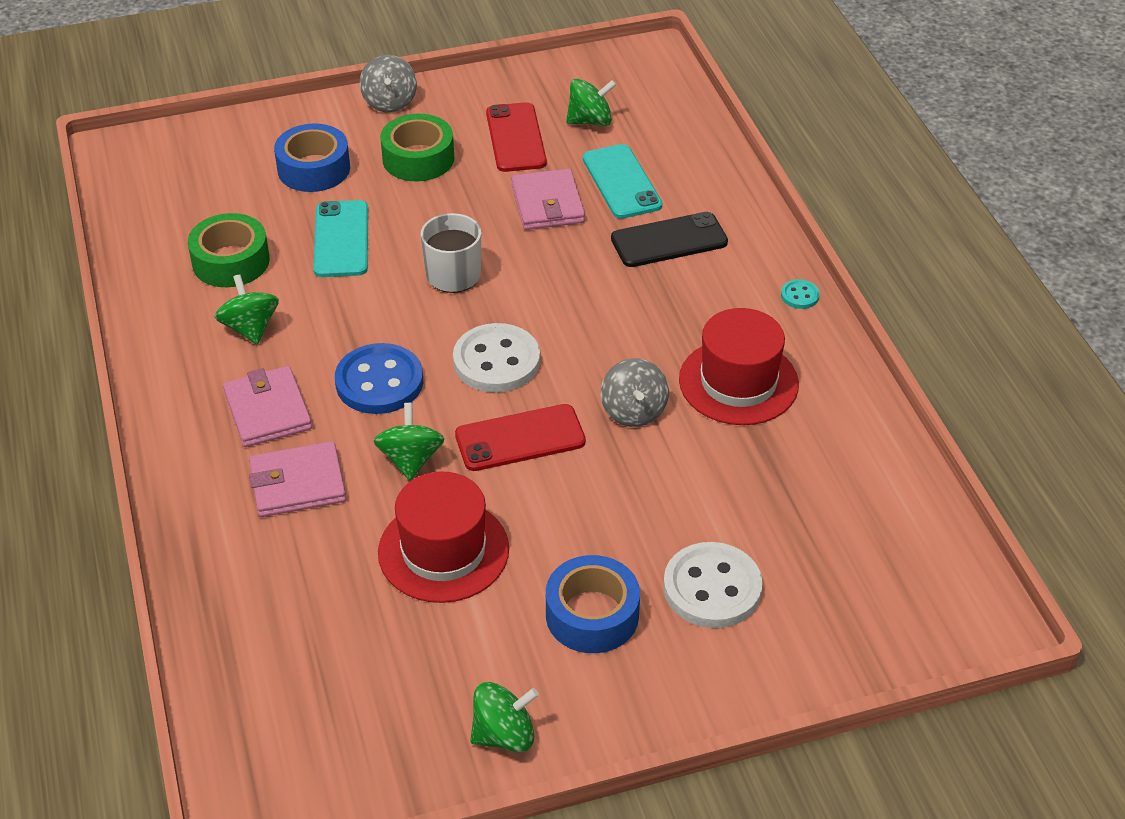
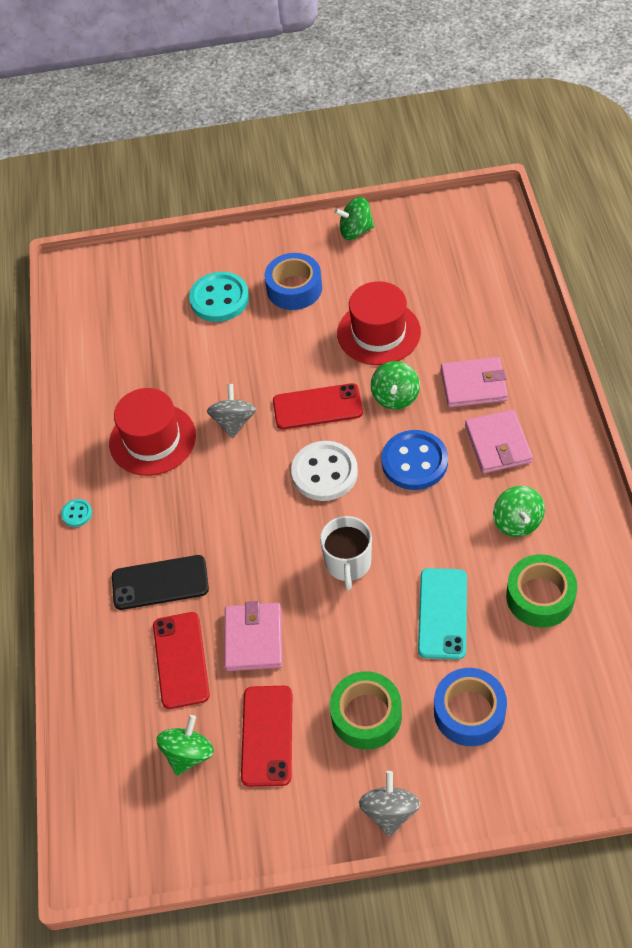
camera: 165 degrees left, 10 degrees up
green spinning top [566,79,616,126] -> green spinning top turned 120 degrees clockwise [156,715,214,776]
turquoise phone [583,144,662,219] -> red phone [153,612,210,709]
white button [663,542,763,628] -> turquoise button [189,272,249,322]

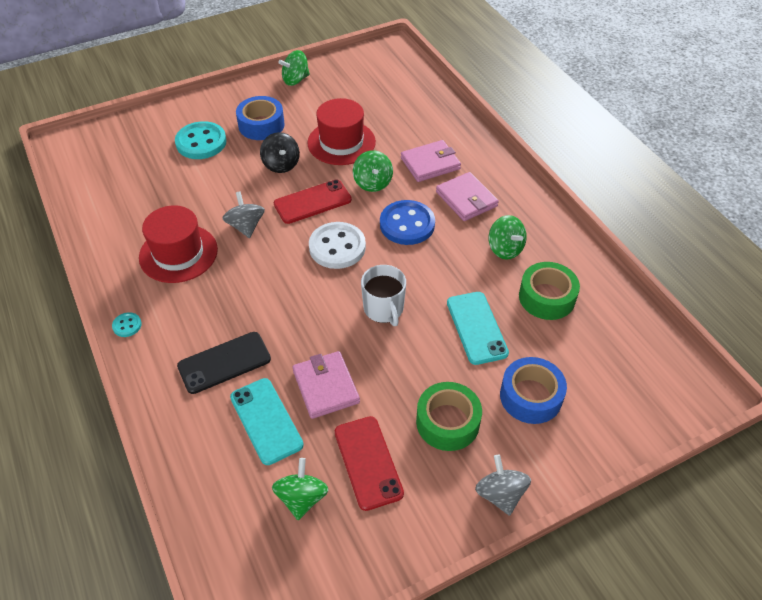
camera: 25 degrees left, 5 degrees down
red phone [153,612,210,709] -> turquoise phone [230,378,304,465]
none -> black spinning top [260,132,300,173]

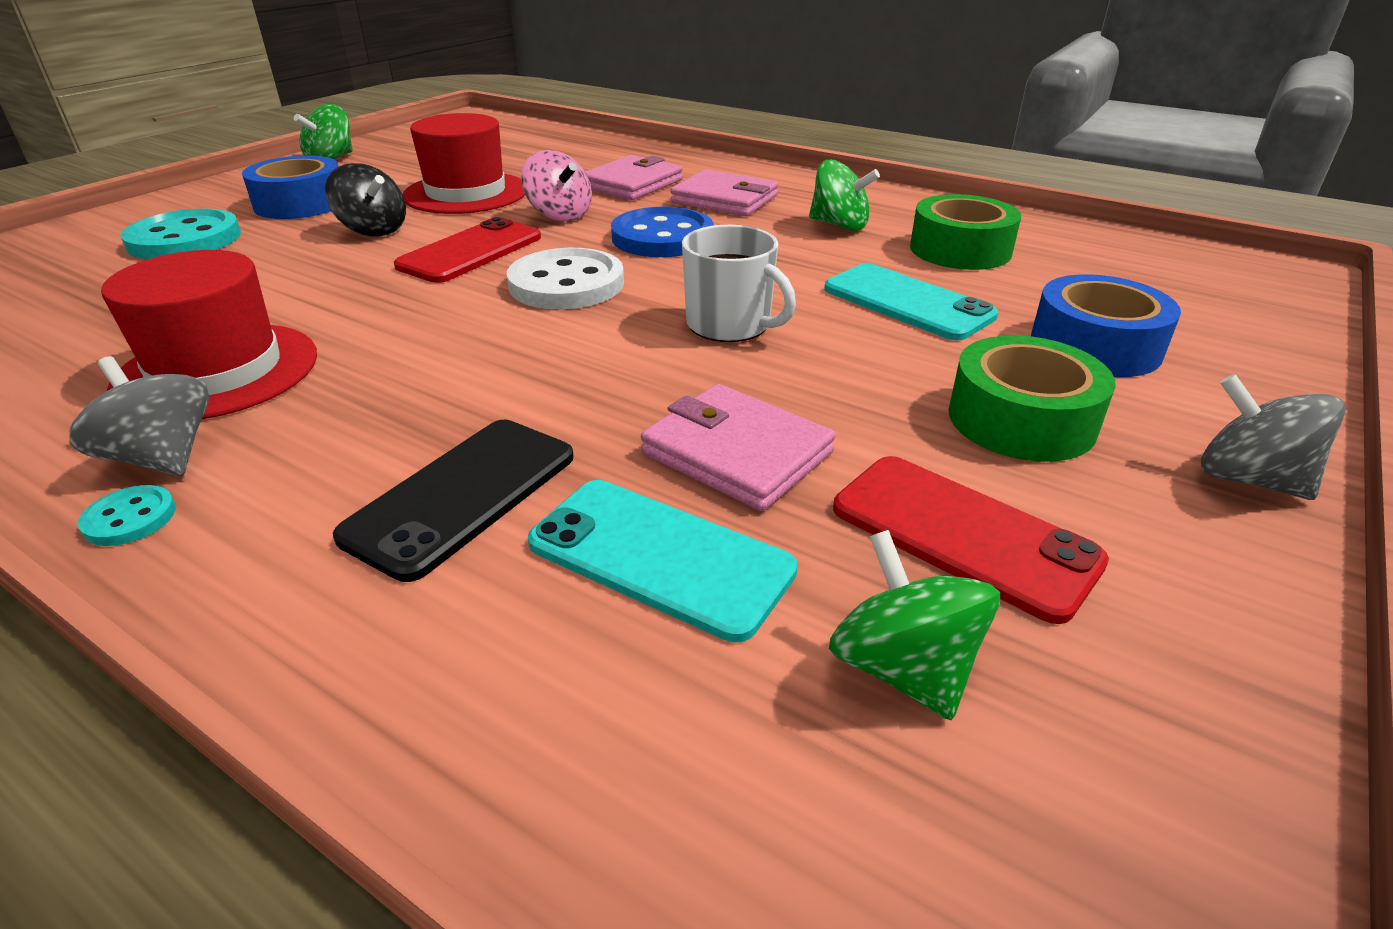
camera: 30 degrees left, 15 degrees down
grey spinning top [222,191,265,238] -> grey spinning top moved to [69,356,209,476]
green spinning top [353,150,393,192] -> pink spinning top [521,150,592,221]

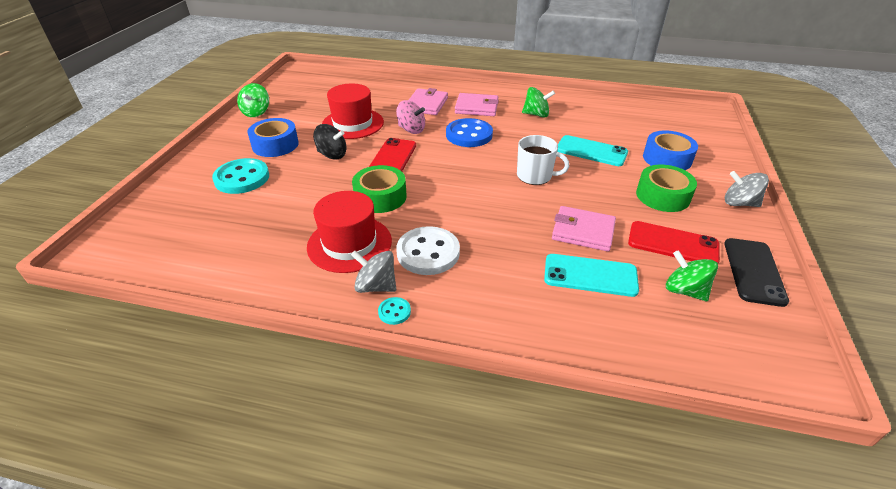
camera: 20 degrees left, 5 degrees up
black phone [333,420,574,582] -> black phone moved to [724,238,789,307]
white button [507,248,624,309] -> white button moved to [396,226,460,275]
green tape [910,194,1021,270] -> green tape moved to [352,165,407,213]

